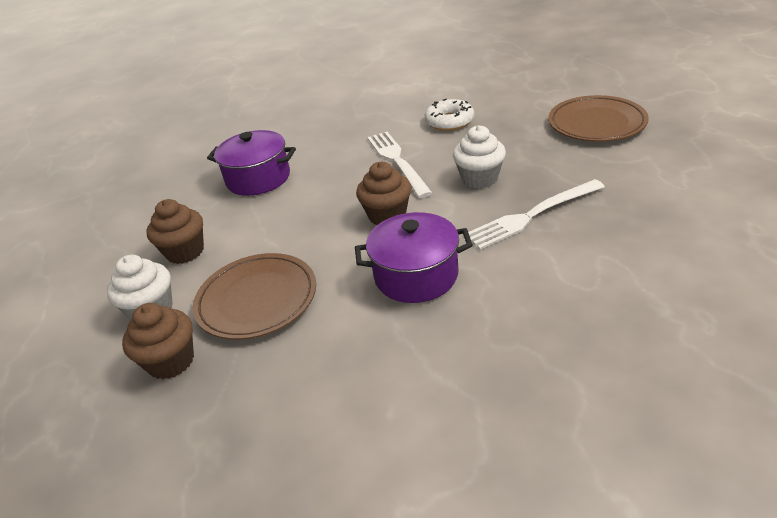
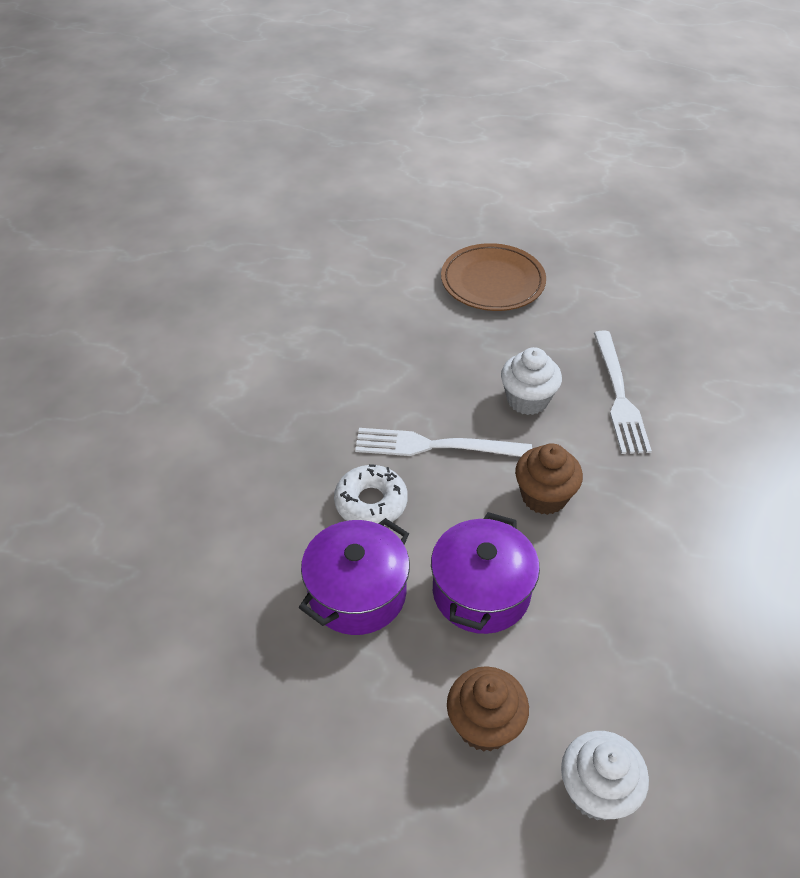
camera: 70 degrees left, 10 degrees up
brown cupcake [122,303,194,379] -> none
brown plate [193,253,316,340] -> none
purple pot [355,212,473,303] -> purple pot moved to [431,512,540,634]
white donut [425,99,474,131] -> white donut moved to [334,464,408,526]

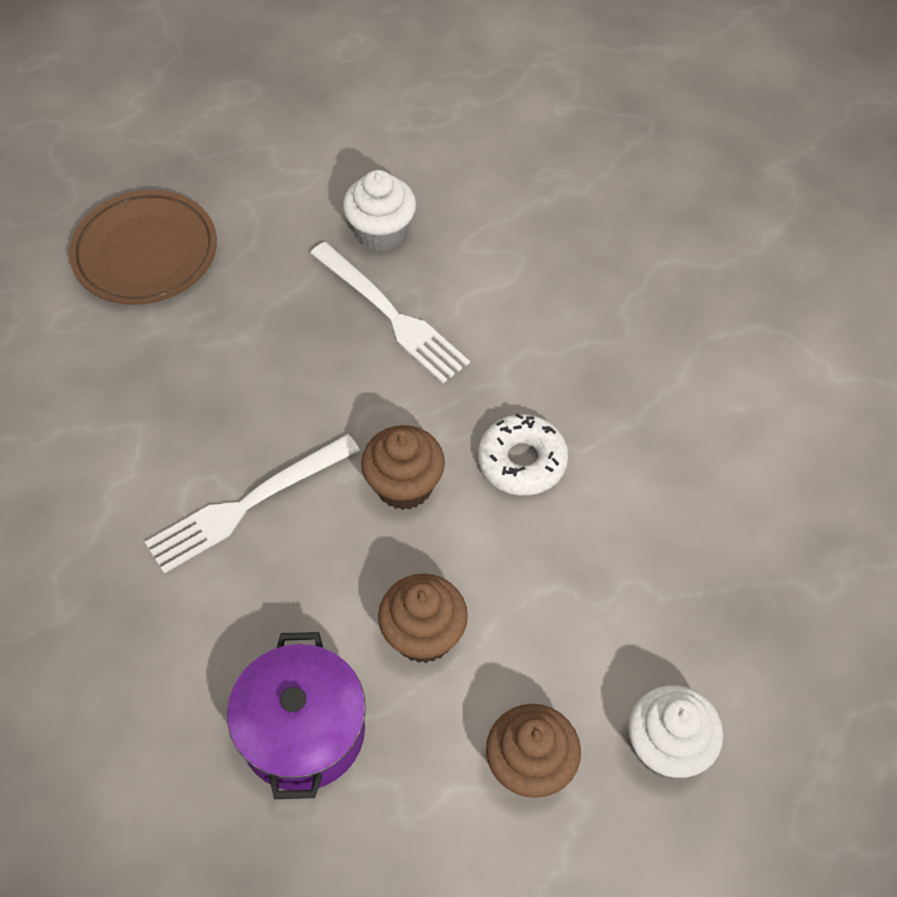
camera: 40 degrees left, 10 degrees up
white donut [334,464,408,526] -> white donut moved to [478,413,568,496]
purple pot [431,512,540,634] -> brown cupcake [378,574,468,663]
white cupcake [501,347,562,415] -> white cupcake moved to [343,170,416,251]

